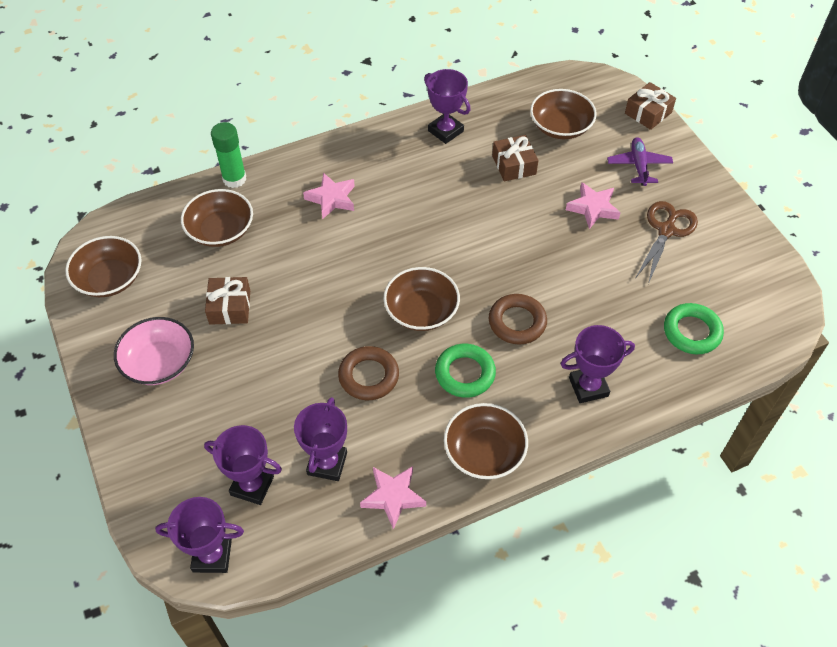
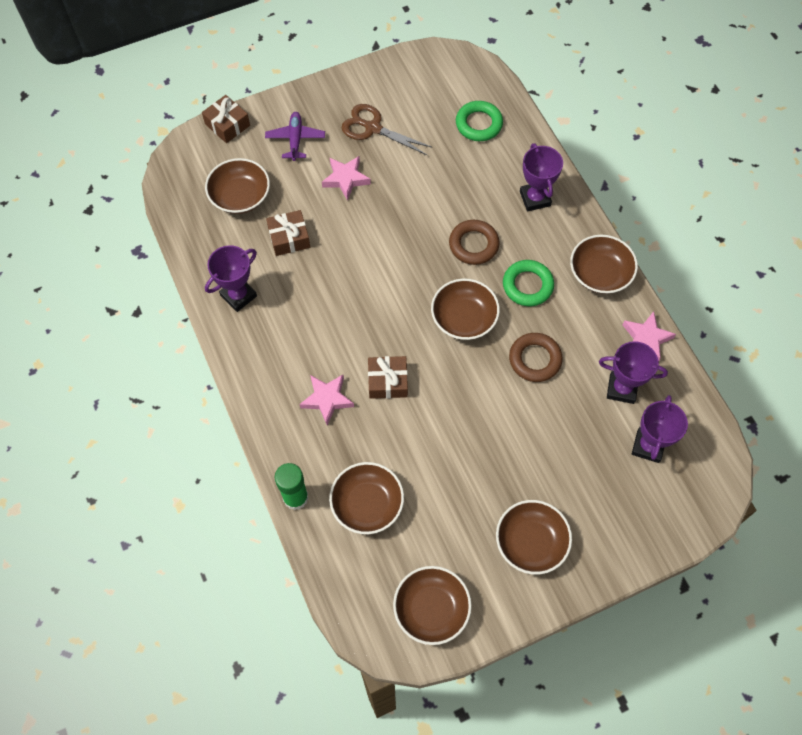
camera: 90 degrees left, 10 degrees up
pink bowl [114,317,194,385] -> brown bowl [496,500,572,575]
purple trophy [155,497,244,573] -> none
brown gift [205,277,250,325] -> brown gift moved to [368,356,408,399]
purple plane [607,137,673,186] -> purple plane turned 90 degrees clockwise [265,112,325,161]

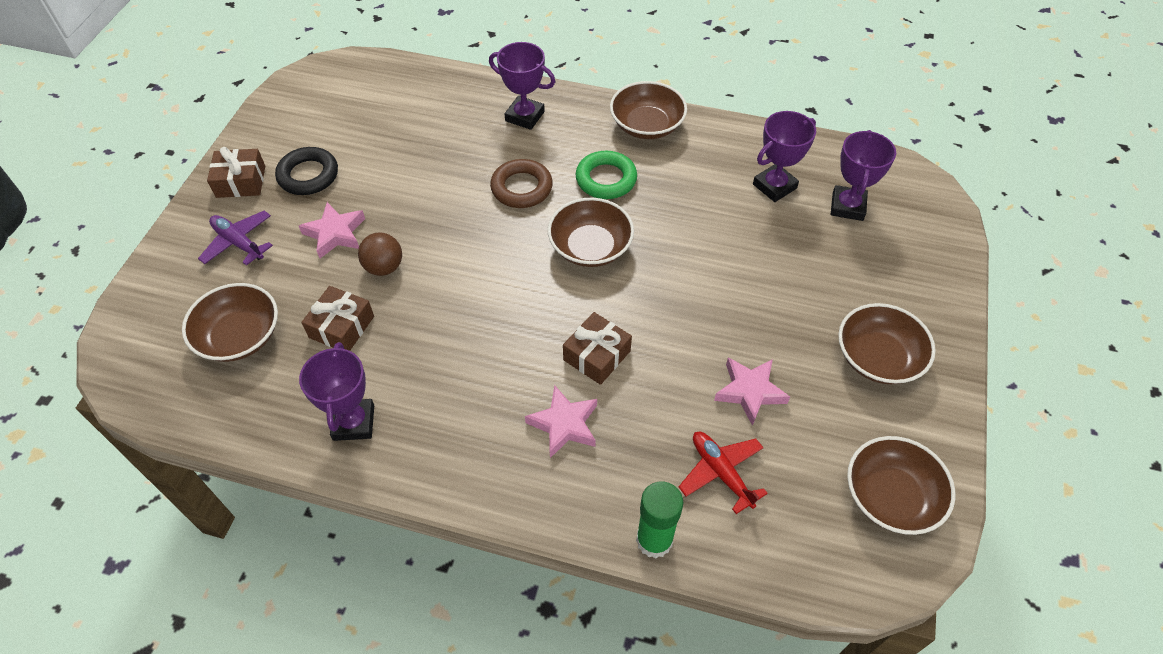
camera: 50 degrees left, 10 degrees down
brown gift [202,95,250,143] -> brown gift moved to [207,147,265,198]
brown bowl [329,462,404,534] -> red plane [679,432,768,514]
brown scissors [342,104,433,156] -> black ring [275,147,338,195]
green ring [456,101,503,141] -> none
brown ring [509,333,563,382] -> none
pink star [623,311,676,361] -> pink star moved to [714,357,790,426]
purple trophy [632,395,688,463] -> purple trophy turned 45 degrees clockwise [831,130,896,221]
none -> brown ball [358,233,402,276]

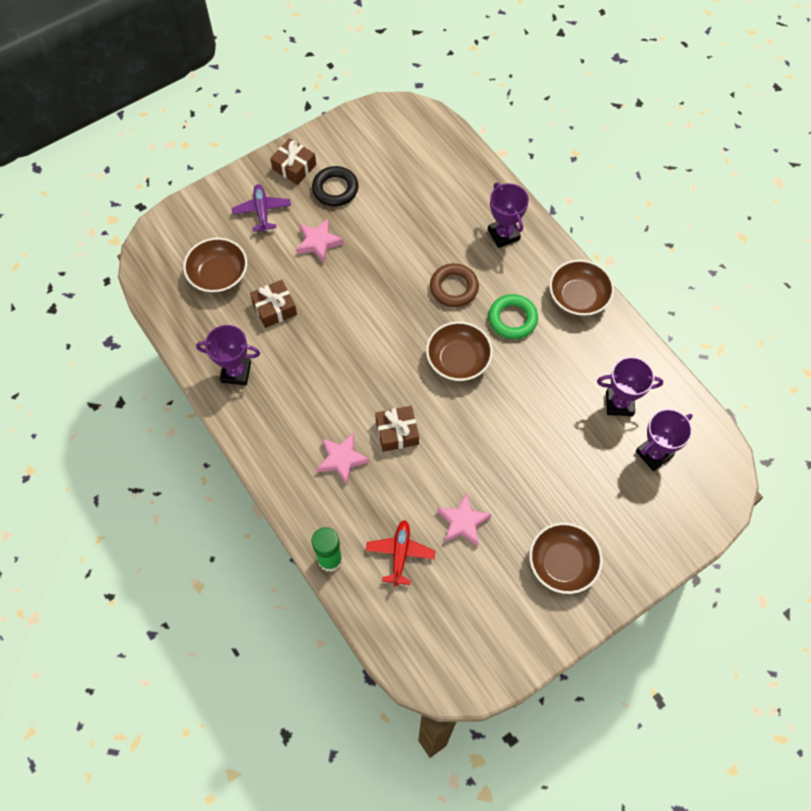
camera: 40 degrees right, 10 degrees up
purple trophy [299,342,374,441] -> purple trophy turned 60 degrees clockwise [196,325,260,385]
brown ball [358,233,402,276] -> none
brown bowl [847,436,955,535] -> none

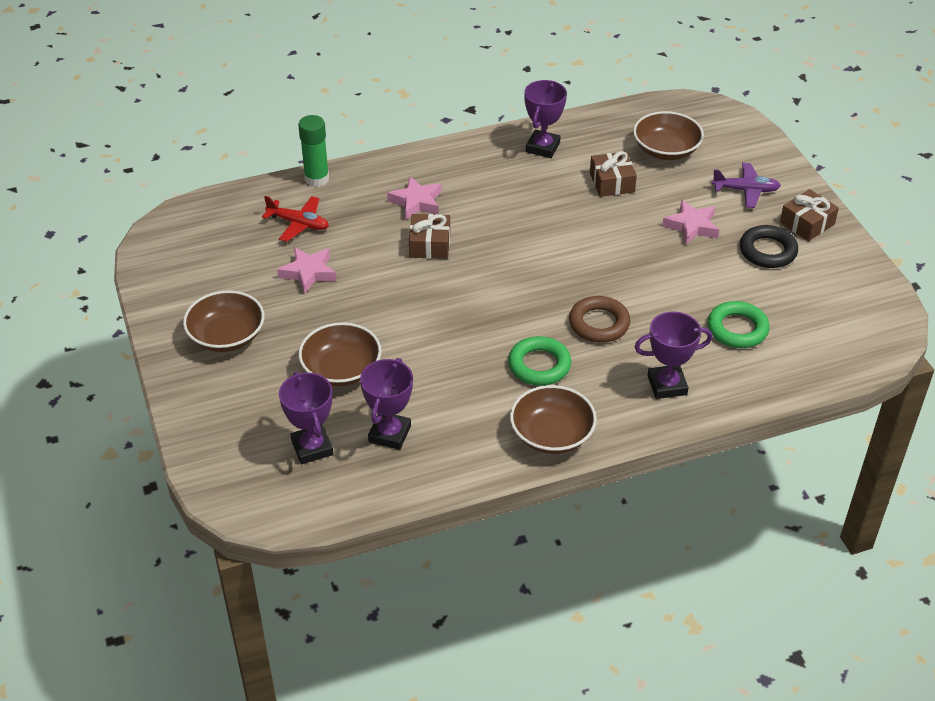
camera: 105 degrees right, 20 degrees down
brown bowl [426,321,493,381] -> brown bowl moved to [299,322,381,386]
none -> green ring [708,301,770,348]

